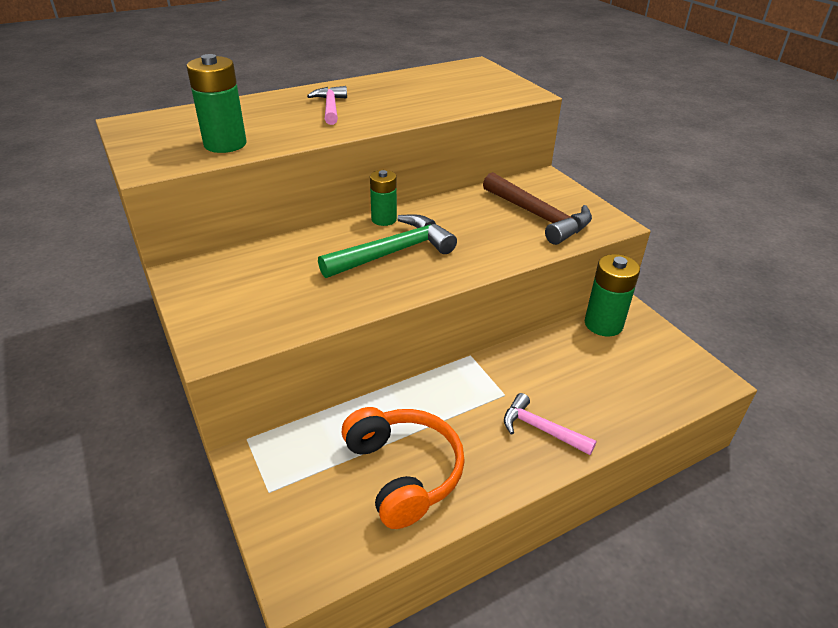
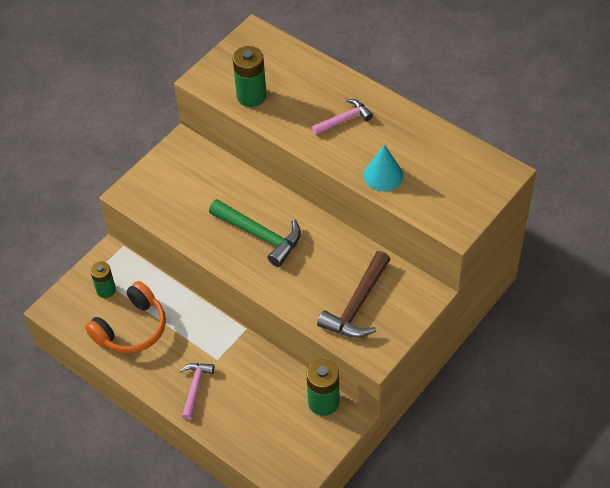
camera: 70 degrees right, 15 degrees up
green battery [370,170,397,226] -> green battery moved to [90,262,116,298]
none -> turquoise cone [364,144,403,191]

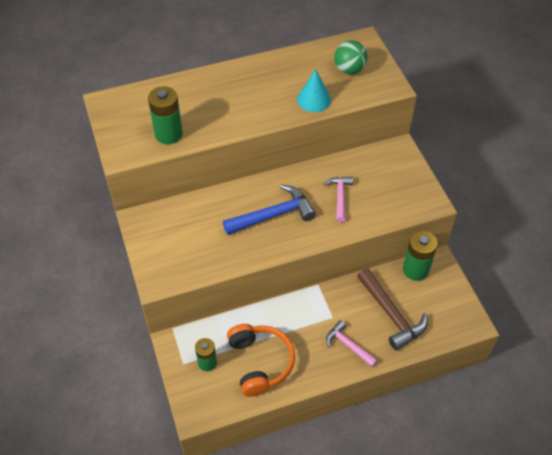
camera: 60 degrees left, 0 degrees up
green hammer [209,199,301,267] -> blue hammer [223,184,316,235]
pink hammer [311,99,373,135] -> pink hammer moved to [324,177,353,223]
brown hammer [317,251,390,338] -> brown hammer moved to [357,269,428,350]
none -> green ball [334,40,368,74]

